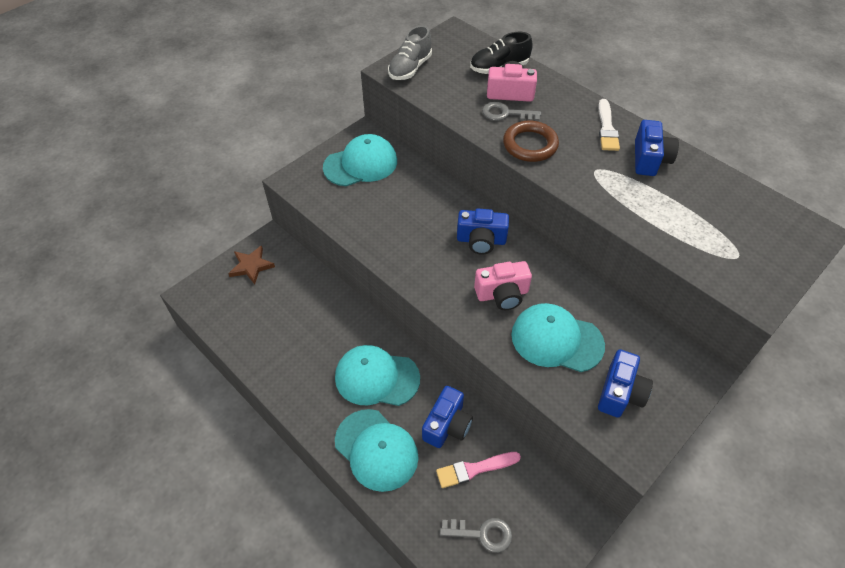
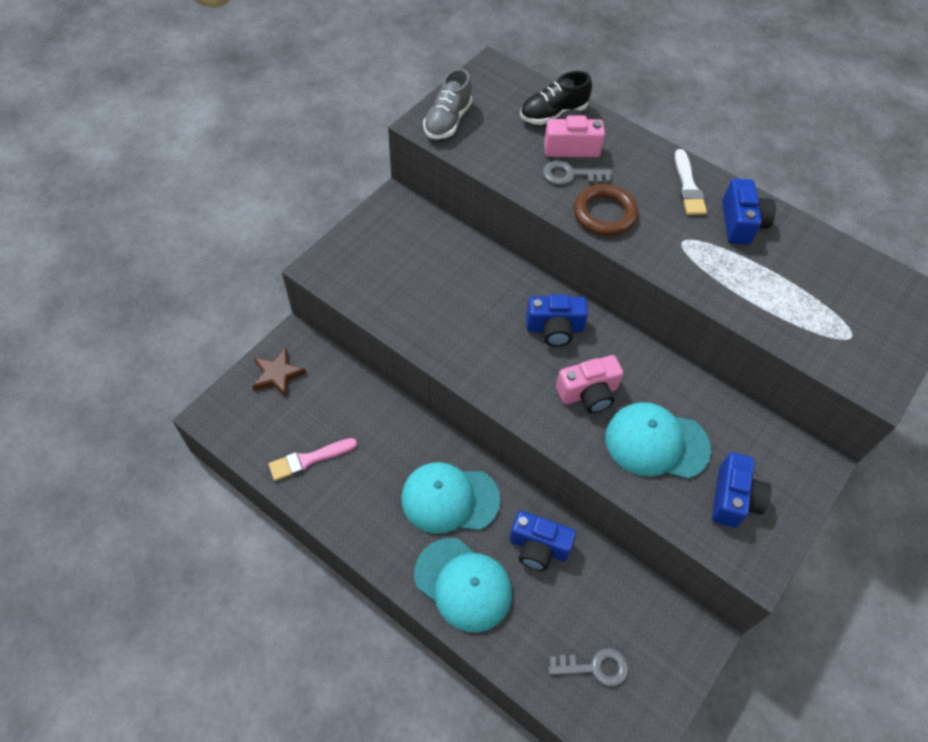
camera: 10 degrees left, 5 degrees up
turquoise cap [323,134,397,186] -> none
blue camera [422,386,473,448] -> blue camera turned 90 degrees clockwise [509,511,576,571]
pink brush [436,452,521,488] -> pink brush moved to [269,438,357,481]

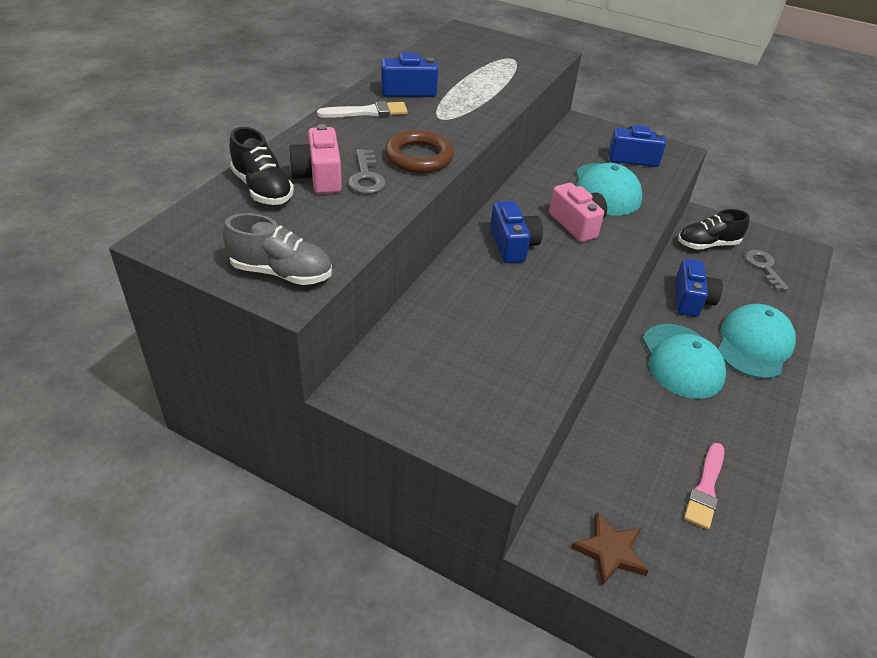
camera: 100 degrees left, 15 degrees down
pink brush [269,438,357,481] -> pink brush turned 60 degrees clockwise [684,443,724,529]
none -> black shoe [678,209,750,250]

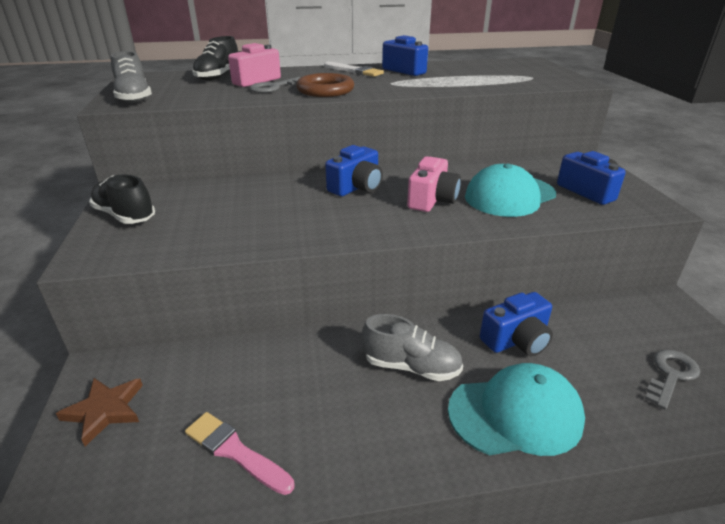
camera: 55 degrees right, 10 degrees down
turquoise cap [642,324,726,399] -> grey shoe [361,314,463,381]
black shoe [678,209,750,250] -> black shoe moved to [89,174,155,224]
pink brush [684,443,724,529] -> pink brush turned 45 degrees clockwise [185,412,294,495]

